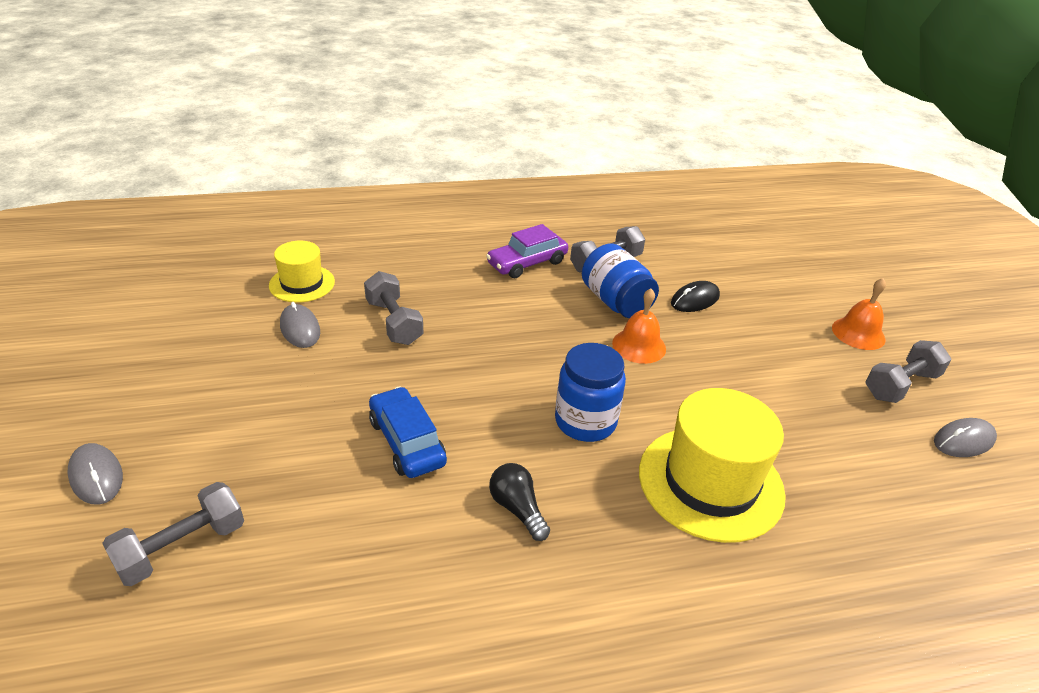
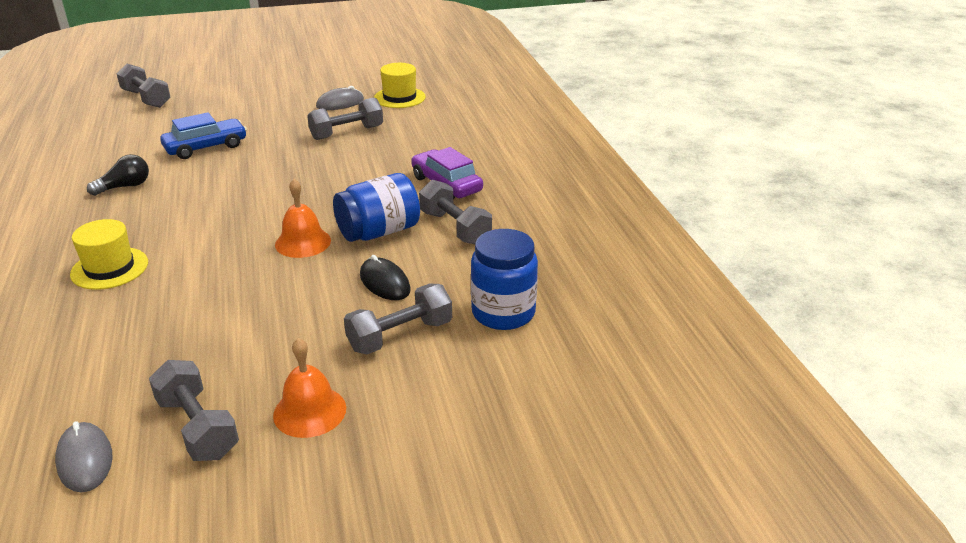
camera: 90 degrees right, 5 degrees down
grey mouse [67,443,123,505] -> none
blue jar [555,343,626,442] -> blue jar moved to [471,229,538,330]
yellow hat [639,388,786,543] -> yellow hat [70,219,148,290], size x0.58
none -> grey dumbbell [344,284,452,355]

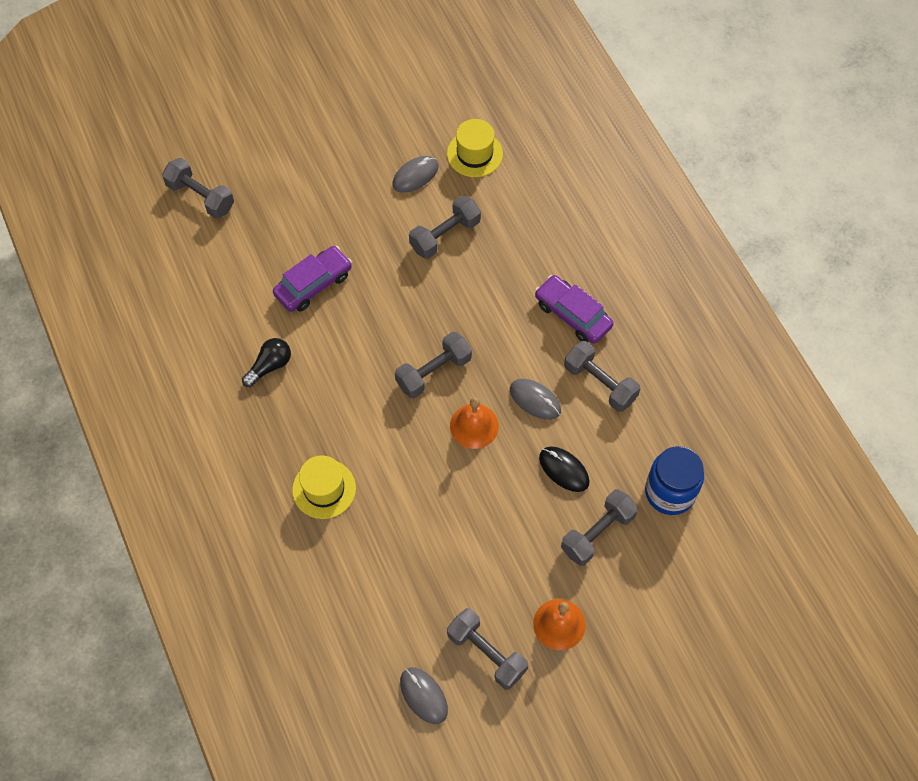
camera: 10 degrees left, 30 degrees up
blue car [160,112,247,159] -> purple car [273,246,352,312]
blue jar [333,173,420,242] -> grey mouse [510,379,561,420]
none -> grey dumbbell [395,332,472,398]

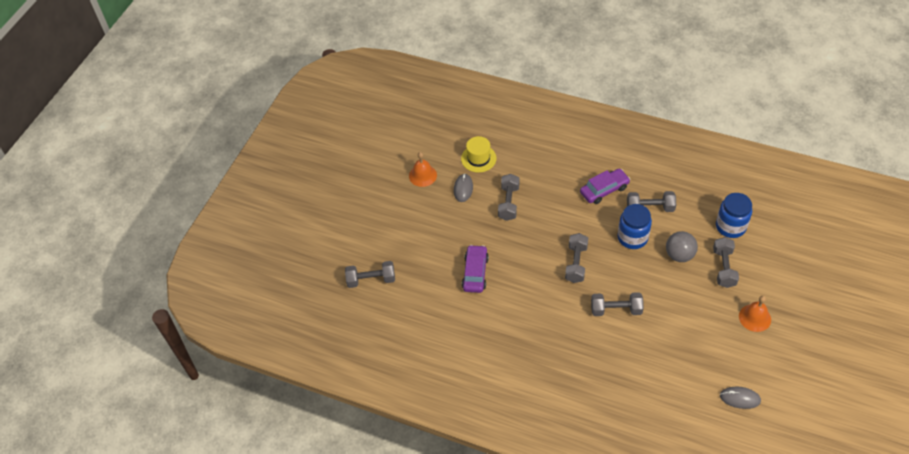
camera: 40 degrees left, 10 degrees down
black light bulb [242,338,291,387] -> none
yellow hat [292,455,356,519] -> none
grey dumbbell [447,608,528,690] -> grey dumbbell moved to [591,292,644,316]
orange bell [450,397,499,449] -> orange bell moved to [409,152,437,187]
grey mouse [510,379,561,420] -> blue jar [618,204,652,249]
purple car [535,275,613,344] -> purple car turned 150 degrees clockwise [580,169,630,204]
black mouse [539,446,590,492] -> grey ball [666,231,698,262]

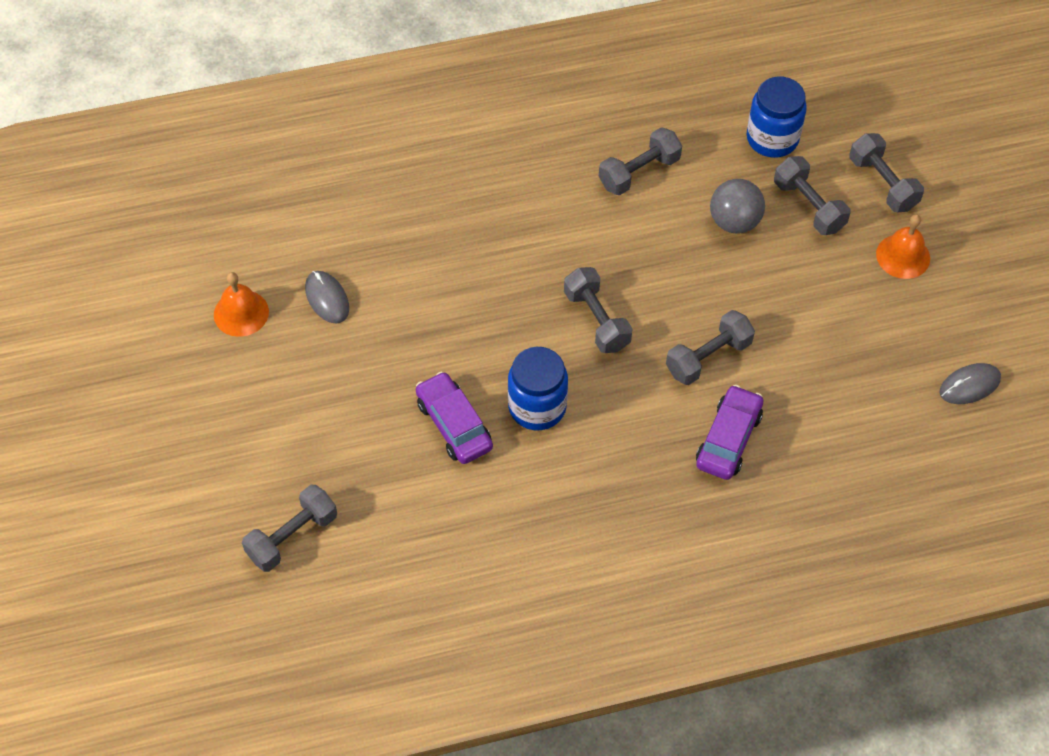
camera: 40 degrees left, 5 degrees up
yellow hat [461,136,496,173] -> none
grey dumbbell [498,174,519,221] -> grey dumbbell moved to [849,133,924,212]
purple car [580,169,630,204] -> purple car moved to [696,385,763,480]
blue jar [618,204,652,249] -> blue jar moved to [508,347,568,430]

